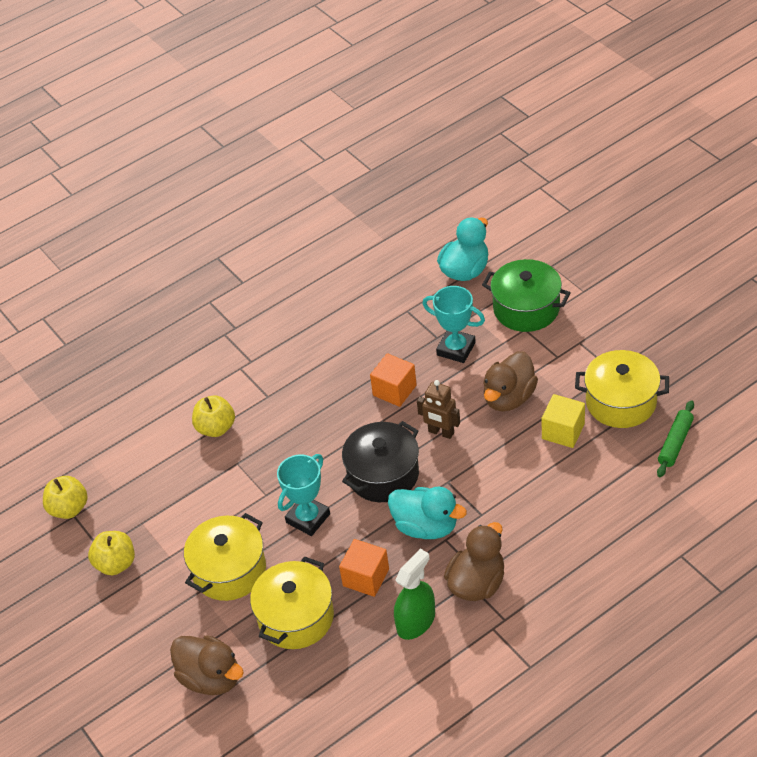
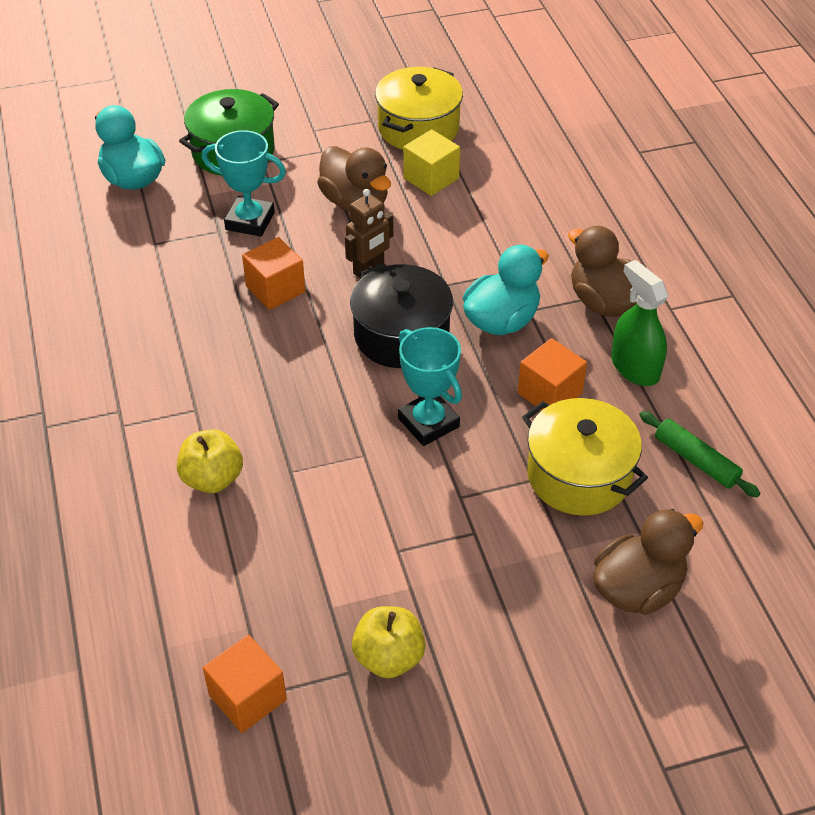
camera: 75 degrees left, 0 degrees up
yellow apple [43,476,88,519] -> orange cube [203,635,287,733]
yellow pot [184,513,266,601] -> none
turquoise trophy [422,286,485,363] -> turquoise trophy turned 60 degrees clockwise [202,130,286,237]
green rolling pin [657,400,694,477] -> green rolling pin moved to [639,411,760,497]

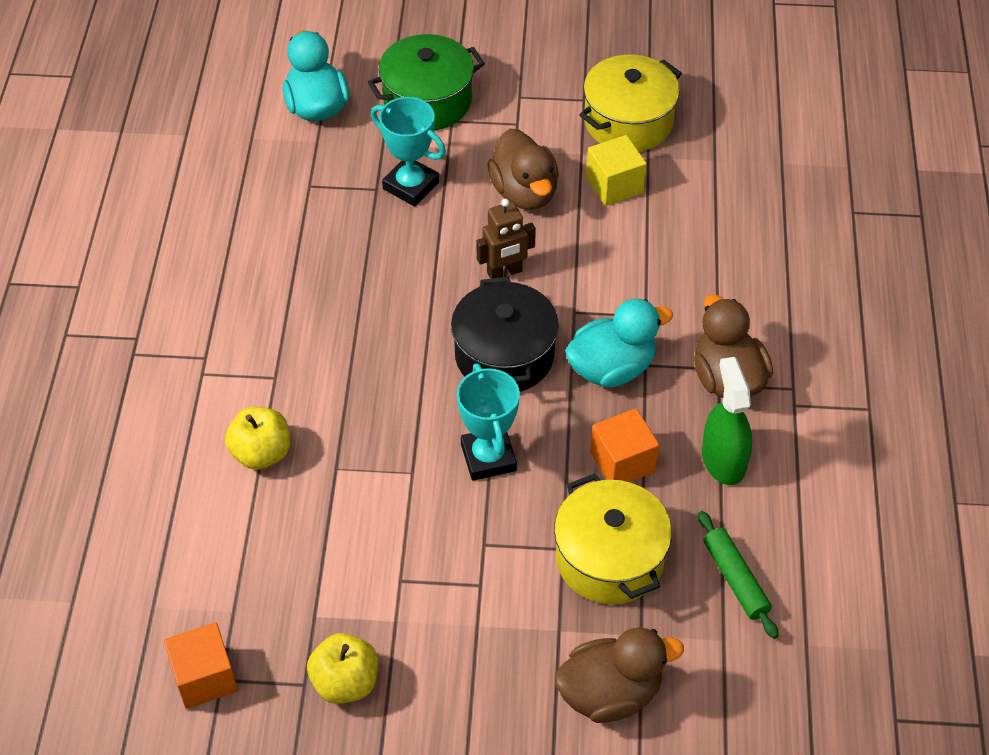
camera: 20 degrees right, 5 degrees up
orange cube [242,237,305,310] -> none

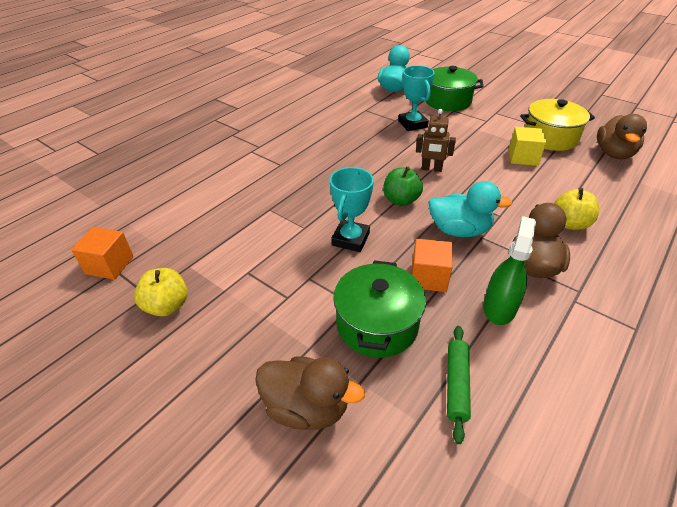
camera: 35 degrees right, 10 degrees down
yellow apple [225,407,290,470] -> yellow apple moved to [554,188,599,230]
black pot [451,277,559,392] -> green apple [383,166,423,206]
brown duck [488,129,559,210] -> brown duck moved to [597,114,647,159]
yellow pot [554,473,672,604] -> green pot [333,260,426,358]

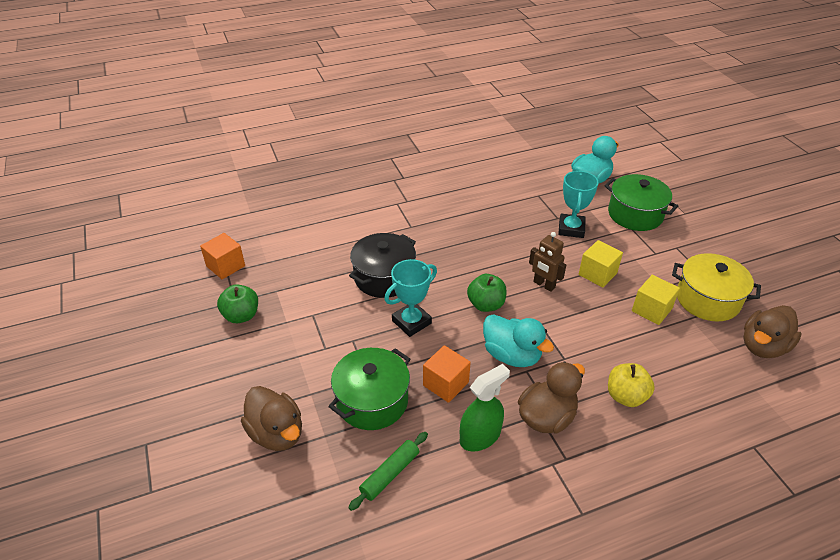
camera: 30 degrees right, 0 degrees up
yellow apple [134,268,188,316] -> green apple [217,284,258,323]
none -> black pot [349,233,416,298]
none -> yellow cube [579,240,623,288]

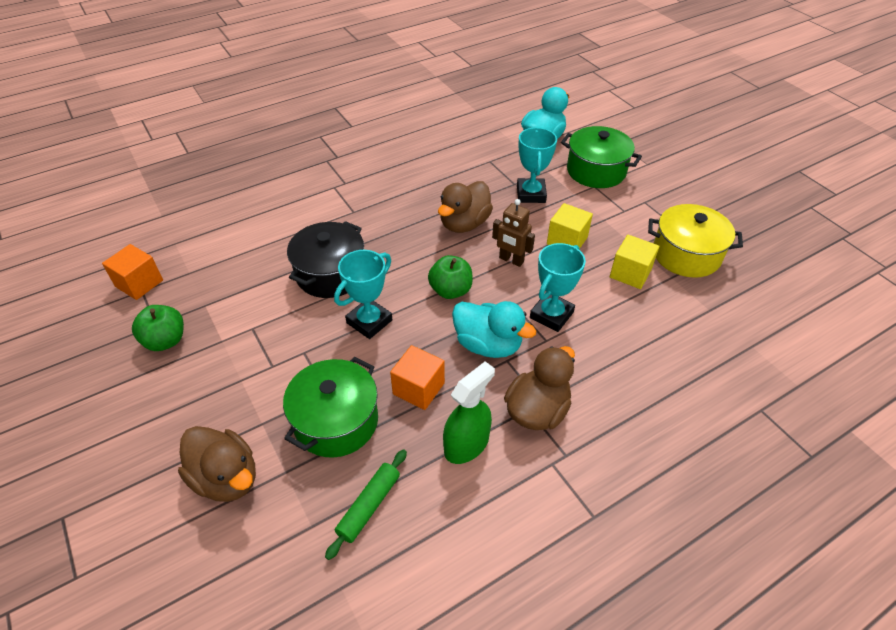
camera: 10 degrees left, 5 degrees up
yellow apple [608,363,655,407] -> none
brown duck [743,305,802,358] -> brown duck moved to [438,181,493,233]
none -> turquoise trophy [530,243,586,332]

